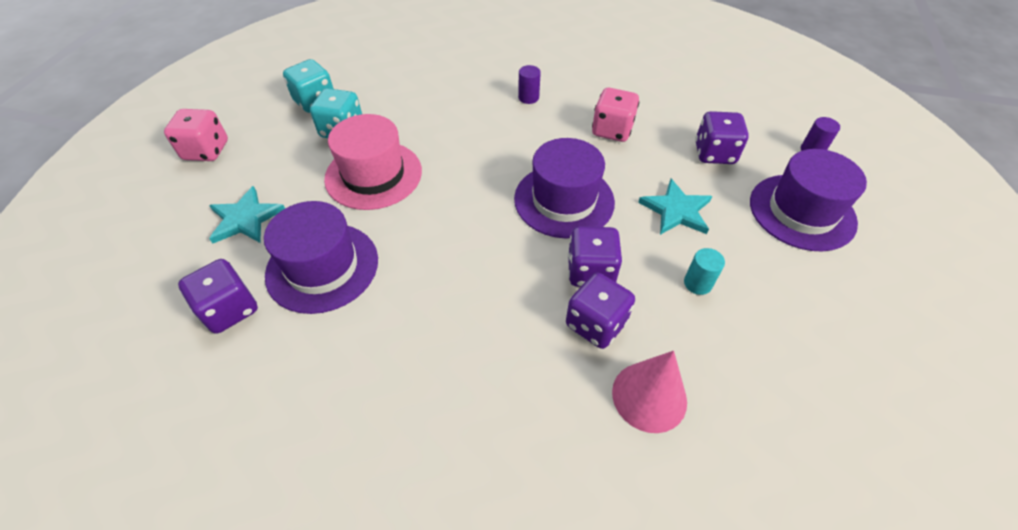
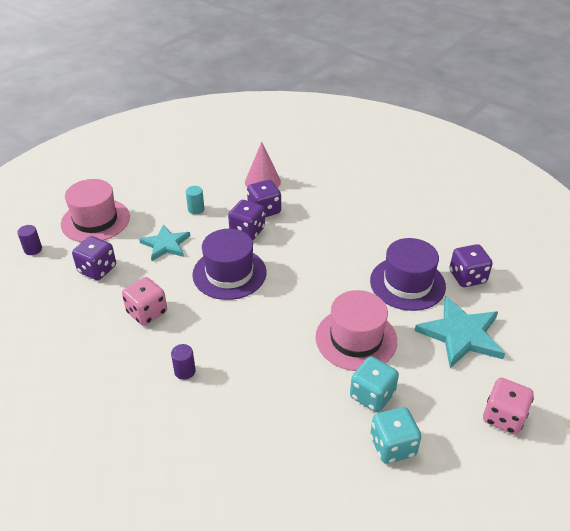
camera: 155 degrees left, 10 degrees down
turquoise star [209,186,285,243] -> turquoise star [415,296,505,368], size x1.51
purple hat [750,149,867,251] -> pink hat [61,179,130,242]

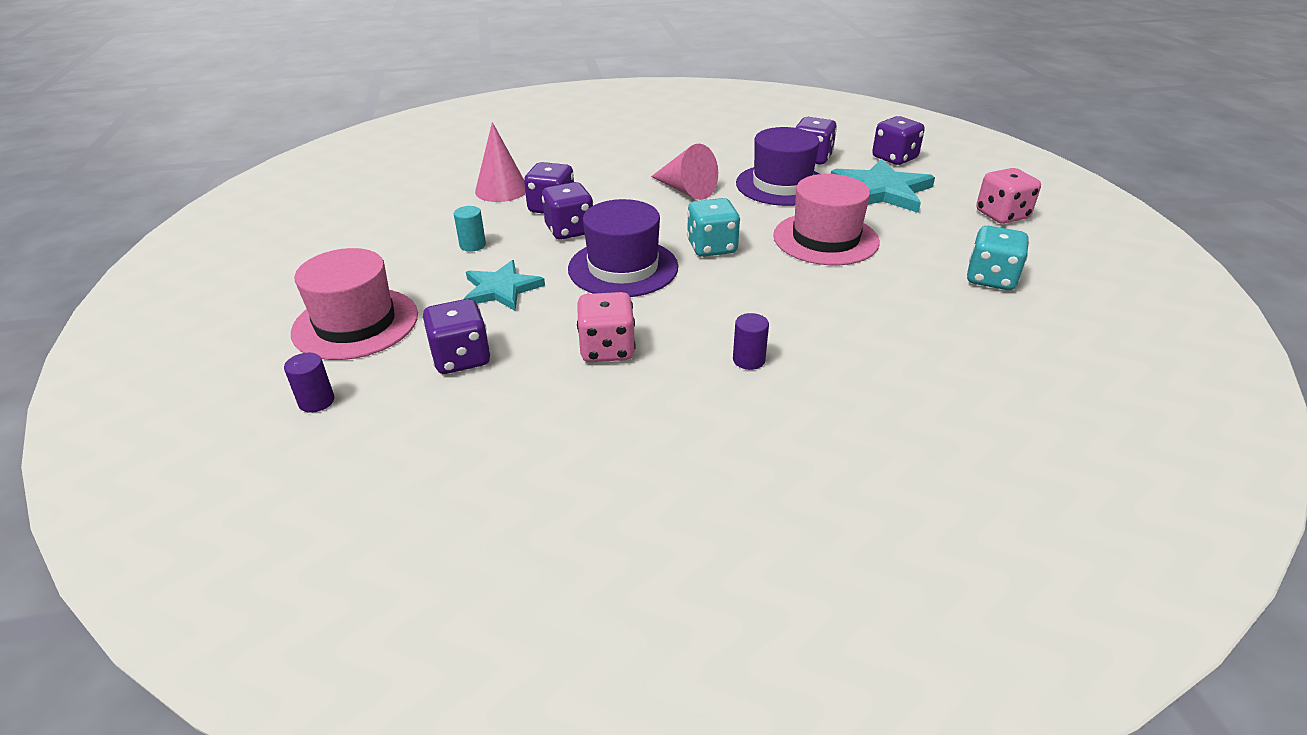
camera: 50 degrees left, 5 degrees down
turquoise dice [350,356,399,412] -> turquoise dice moved to [687,198,740,257]
none -> pink cone [651,144,718,200]
none -> purple dice [872,116,925,165]

